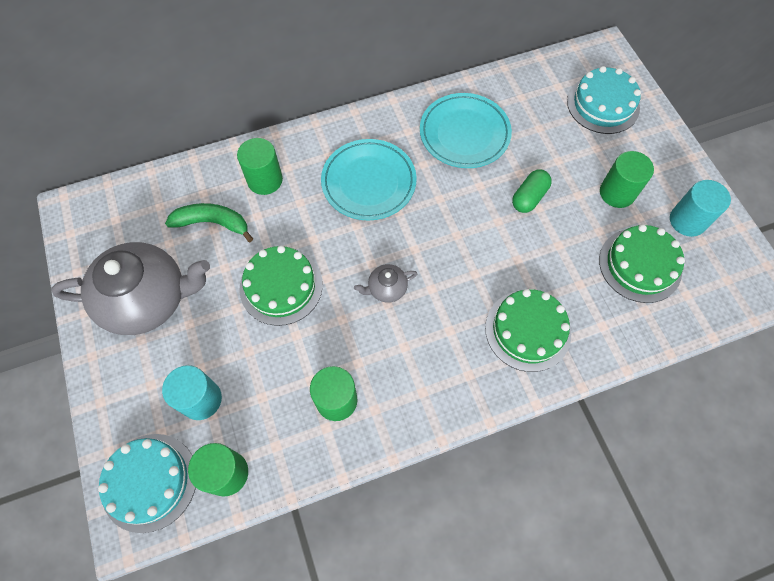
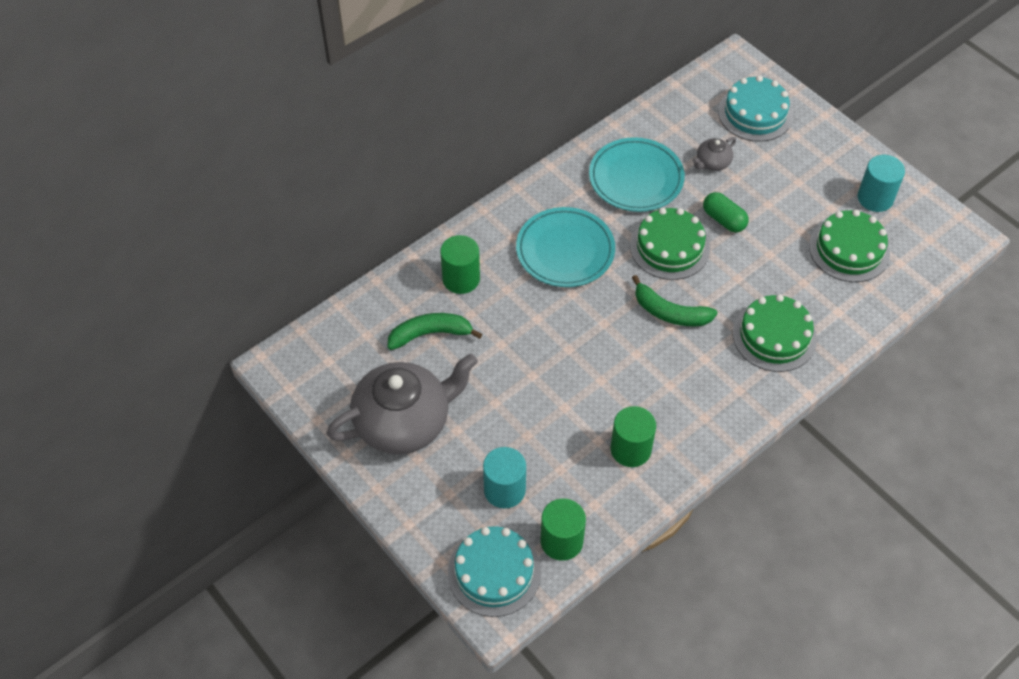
camera: 20 degrees left, 10 degrees down
green cake [239,246,323,326] -> green cake moved to [630,208,710,280]
grey teapot [354,264,417,303] -> grey teapot moved to [692,137,736,171]
green capsule [512,169,552,213] -> green capsule turned 60 degrees counterclockwise [703,192,749,233]
green cylinder [600,151,654,208] -> none
none -> green banana [632,275,718,326]

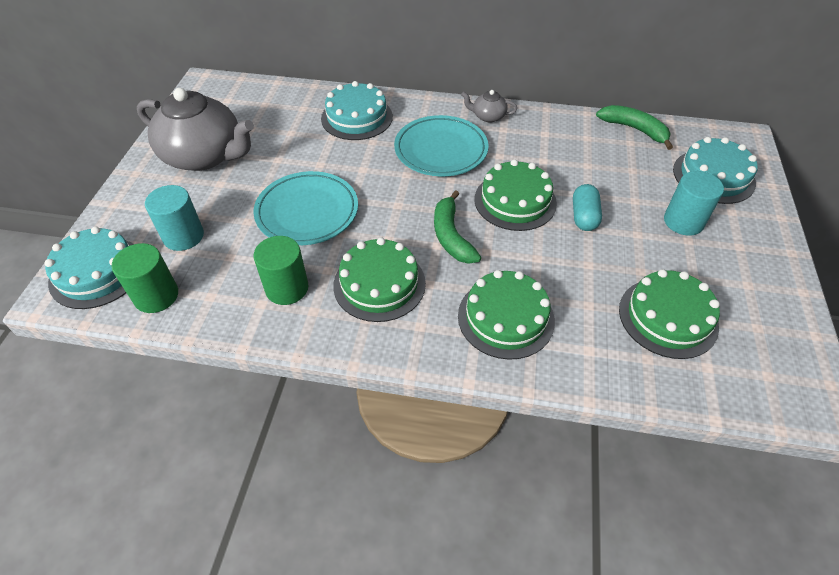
camera: 50 degrees right, 5 degrees down
green banana [388,313,482,350] -> green banana moved to [596,105,673,150]
green cylinder [440,235,480,294] -> turquoise cake [321,81,393,140]
turquoise plate [589,137,685,212] -> turquoise plate moved to [253,171,358,245]
grey teapot [692,137,736,171] -> grey teapot moved to [461,90,517,123]
green capsule [703,192,749,233] -> turquoise capsule [573,184,602,231]
turquoise cylinder [857,155,905,212] -> turquoise cylinder moved to [664,171,724,236]
none -> green cake [333,238,426,322]

